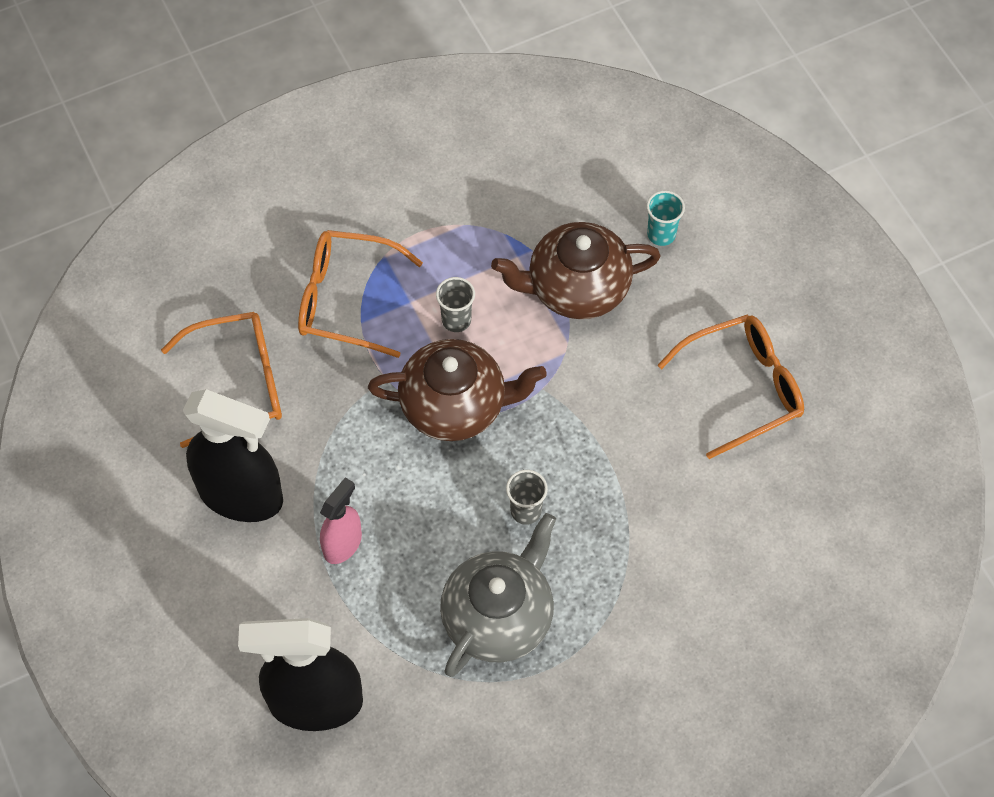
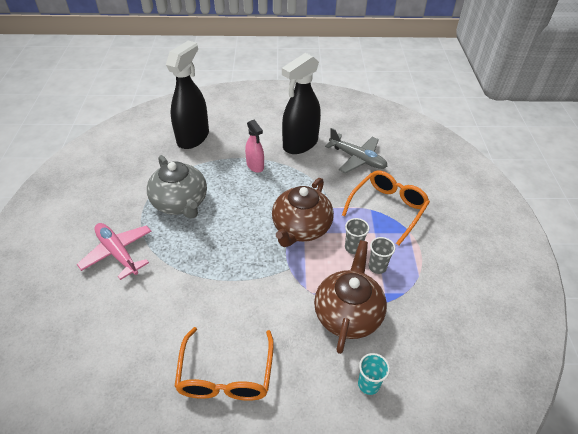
camera: 115 degrees right, 15 degrees down
orange glasses [161,312,282,448] -> grey plane [325,128,388,173]
grey cup [506,470,548,525] -> grey cup moved to [369,237,395,274]
none -> pink plane [77,223,151,280]

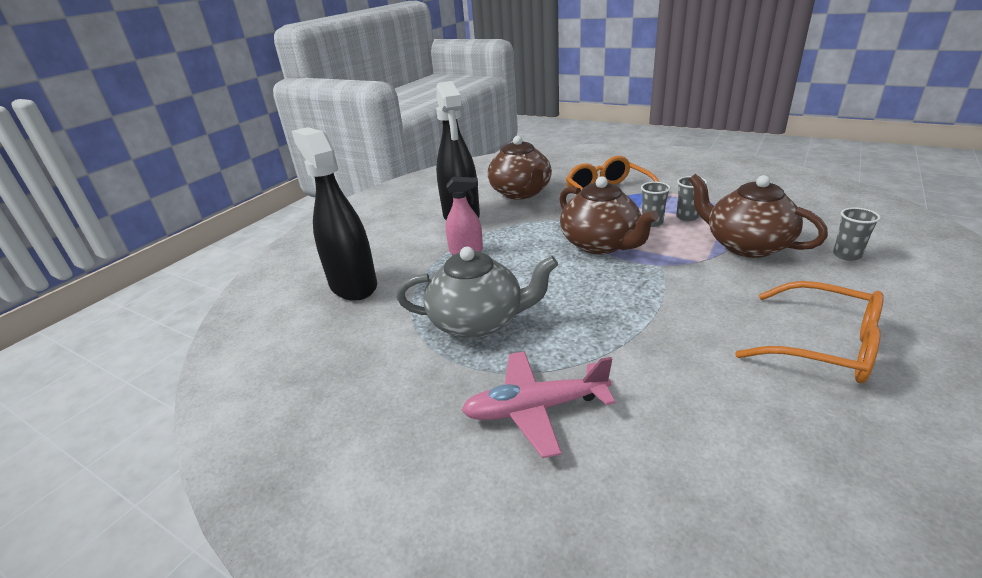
camera: 55 degrees left, 15 degrees down
grey plane [325,128,388,173] -> brown teapot [488,136,552,200]
turquoise cup [358,353,390,395] -> grey cup [833,207,881,261]

